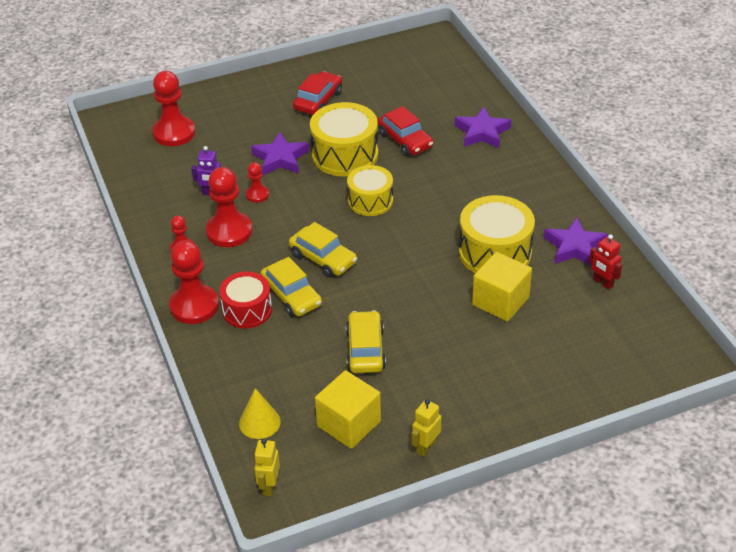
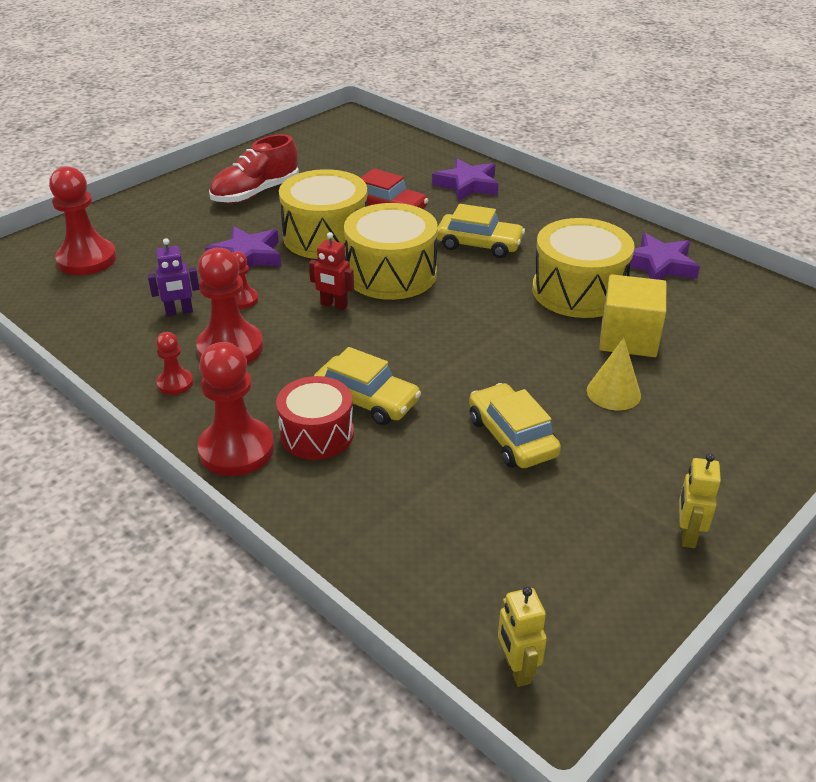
camera: 25 degrees left, 5 degrees down
yellow cone [239,388,281,439] -> yellow cone moved to [587,338,641,410]
yellow car [289,222,357,278] -> yellow car moved to [437,204,525,258]
red car [293,71,342,115] -> red shoe [209,134,299,203]
yellow cube [315,370,381,449] -> none
yellow drum [347,165,393,216] -> yellow drum [344,203,438,300], size x1.53
red robot [589,234,622,290] -> red robot moved to [309,232,354,310]

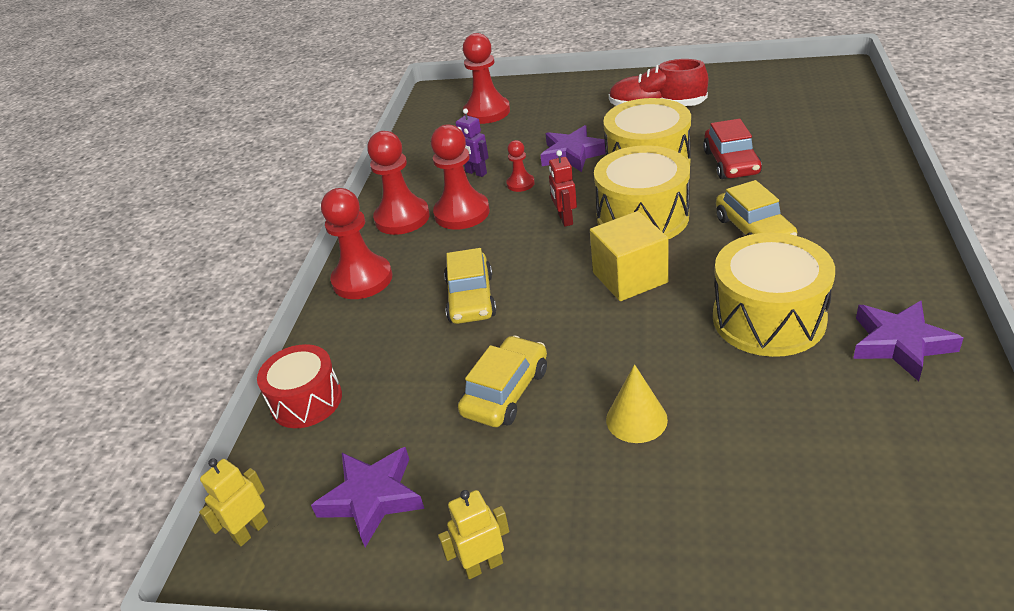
camera: 60 degrees right, 0 degrees up
red pawn [156,332,193,395] -> red pawn [367,131,430,235], size x1.93
red drum [276,376,354,460] -> red drum moved to [257,344,342,428]
purple star [432,158,499,201] -> purple star moved to [311,447,424,547]
yellow cube [599,274,666,357] -> yellow cube moved to [590,211,668,301]

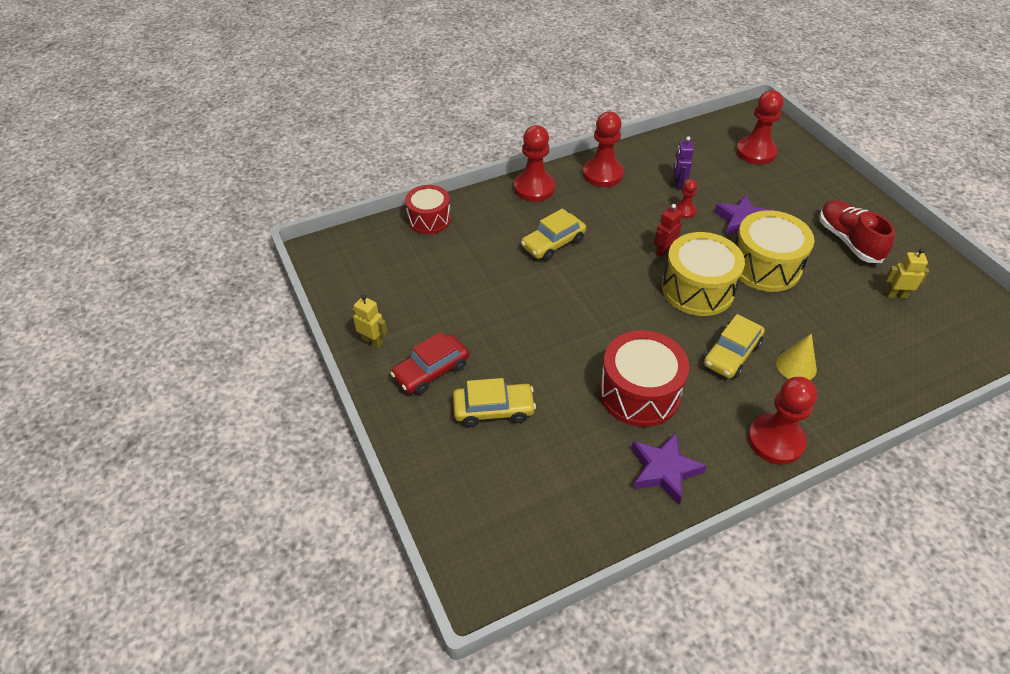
camera: 50 degrees right, 10 degrees up
yellow robot [199,458,268,546] -> yellow robot moved to [885,248,929,299]
purple star [311,447,424,547] -> none
red pawn [431,124,490,230] -> red pawn moved to [748,377,817,465]
yellow car [458,335,547,427] -> yellow car moved to [453,378,536,427]
yellow cube [590,211,668,301] -> none
yellow cone [606,364,668,443] -> yellow cone moved to [776,333,817,380]
red car [703,119,762,179] -> red car moved to [390,332,469,395]
yellow drum [713,233,835,357] -> red drum [599,330,689,427]

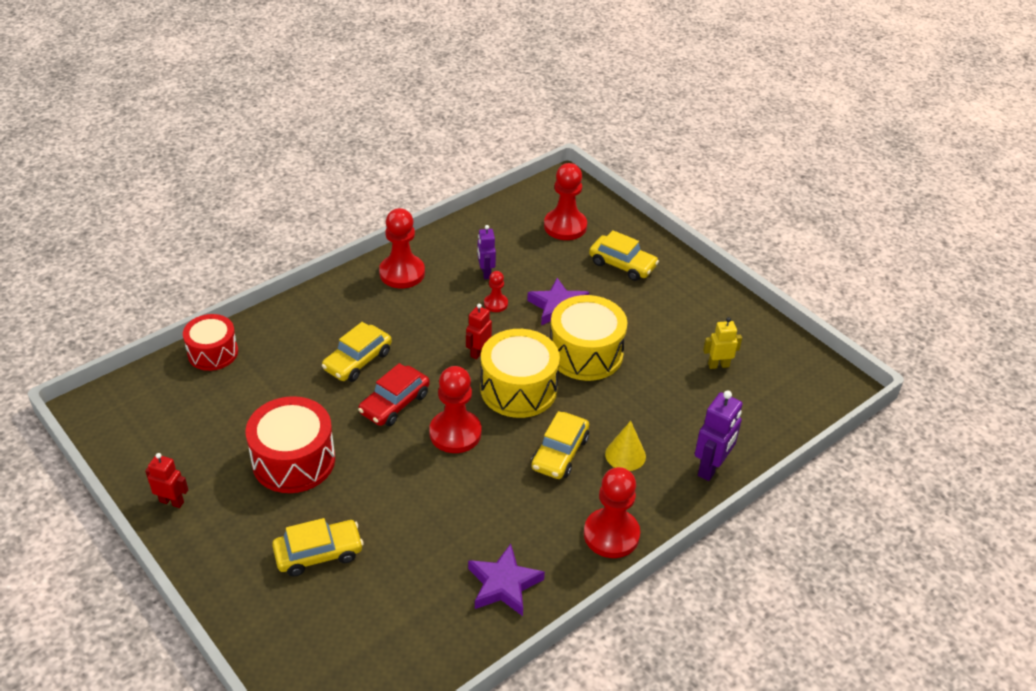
camera: 15 degrees left, 5 degrees down
yellow robot [352,295,387,348] -> red robot [145,453,188,508]
red car [390,332,469,395] -> red car moved to [358,363,430,426]
red pawn [514,125,555,202] -> red pawn moved to [429,366,481,453]
red drum [599,330,689,427] -> red drum moved to [246,396,335,493]
red shoe [819,200,895,263] -> none
none -> yellow car [589,230,659,281]
none -> purple robot [695,390,743,481]

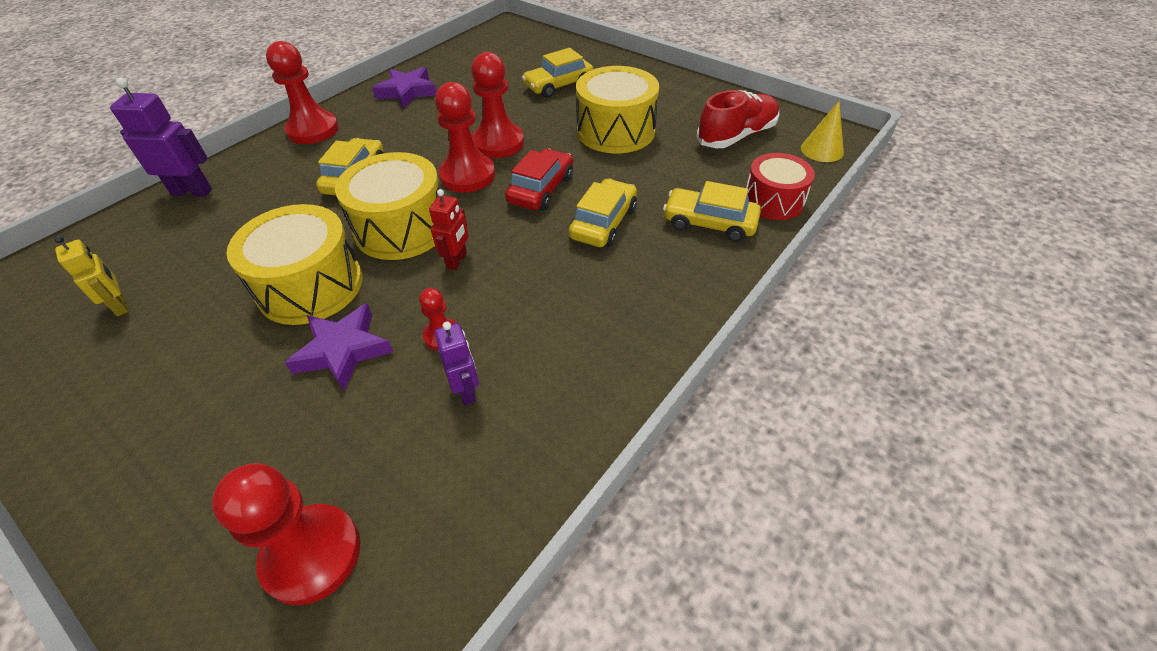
camera: 170 degrees right, 5 degrees up
red robot [145,453,188,508] -> none
red drum [246,396,335,493] -> yellow drum [576,66,659,153]
red pawn [379,208,425,288] -> red pawn moved to [471,52,524,158]
yellow car [589,230,659,281] -> yellow car moved to [663,181,761,242]
yellow cone [605,421,646,471] -> yellow cone moved to [801,101,844,162]
purple robot [695,390,743,481] -> purple robot turned 75 degrees clockwise [110,77,212,197]
yellow robot [703,317,742,369] -> yellow robot turned 105 degrees counterclockwise [54,236,129,317]
none -> red shoe [696,90,779,148]

